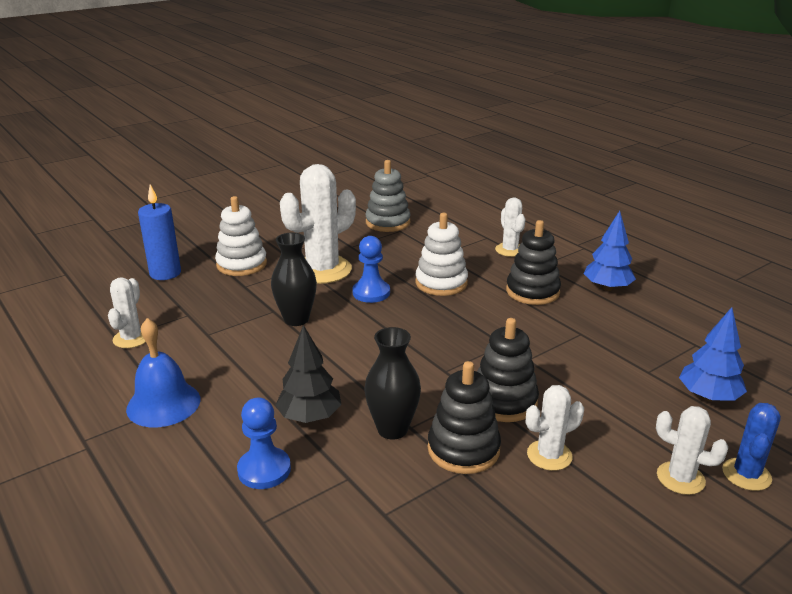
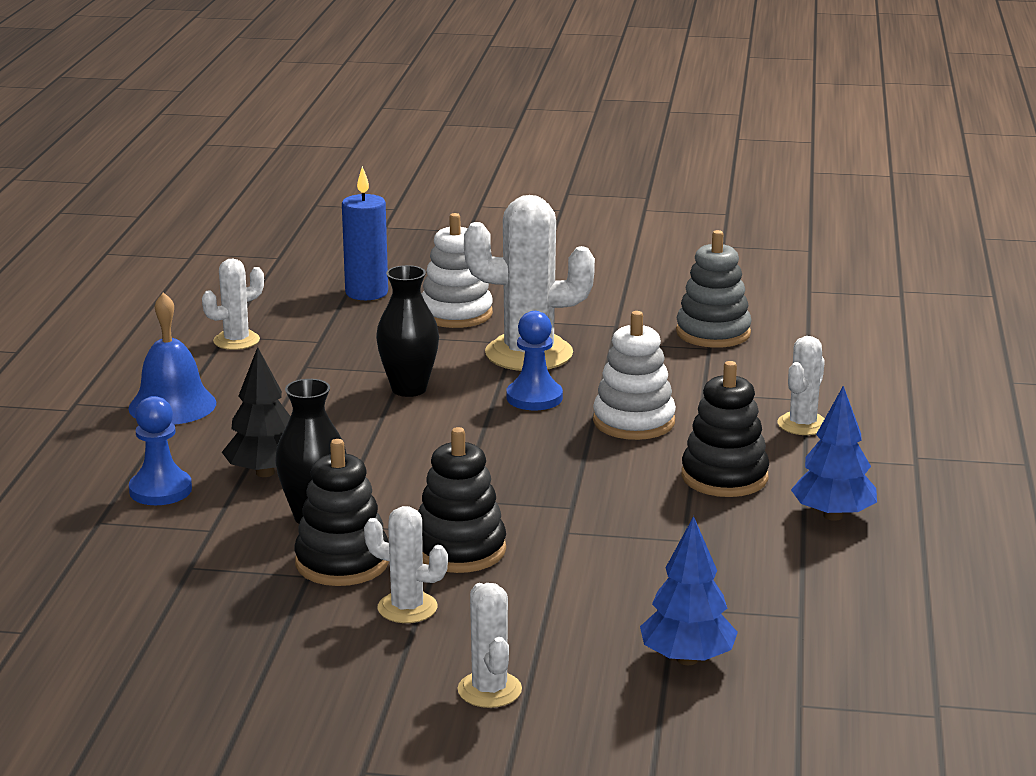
camera: 45 degrees right, 5 degrees down
blue cactus [722,403,781,491] -> none

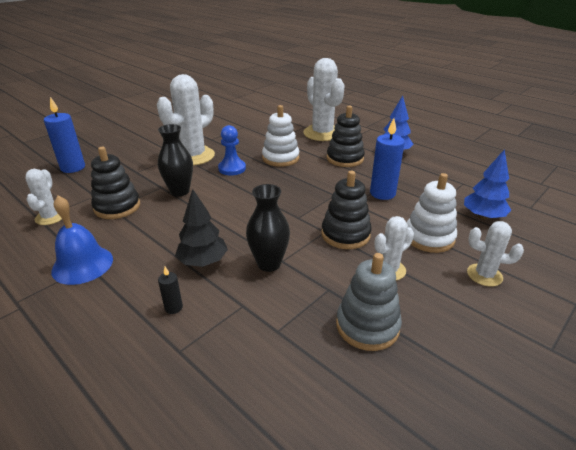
camera: 55 degrees left, 10 degrees up
blue pawn [129,396,192,505] -> black candle [158,267,183,314]
black stacking toy [294,439,389,586] -> black stacking toy moved to [91,147,140,219]
white stacking toy [422,213,493,328] -> white stacking toy moved to [407,173,457,253]
grey stacking toy [676,230,752,348] -> grey stacking toy moved to [336,253,402,351]
white cactus [778,336,825,435] -> white cactus [303,58,345,141], size x1.88
none -> blue candle [370,118,405,200]

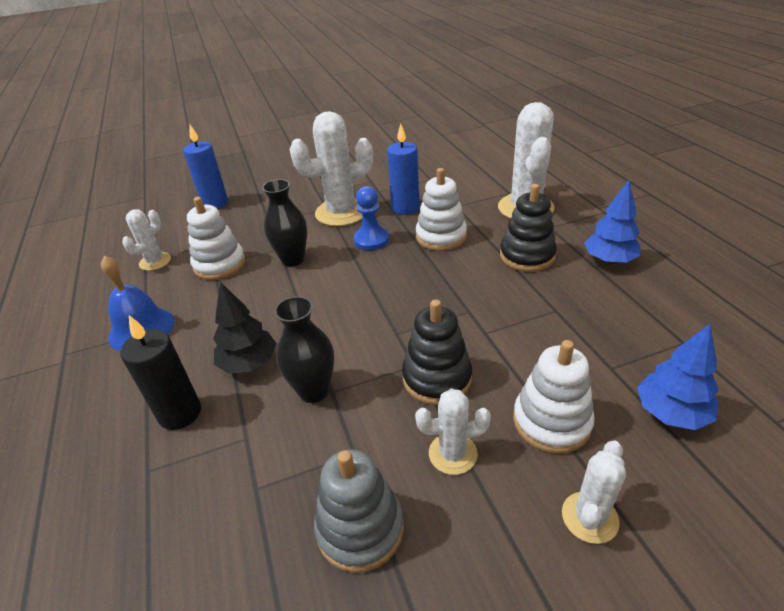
camera: 30 degrees right, 5 degrees up
black stacking toy [91,147,140,219] -> white stacking toy [187,197,245,280]
black candle [158,267,183,314] -> black candle [120,315,201,430], size x2.04
blue candle [370,118,405,200] -> blue candle moved to [387,123,420,215]
white cactus [467,221,524,287] -> white cactus turned 75 degrees clockwise [562,441,626,544]

